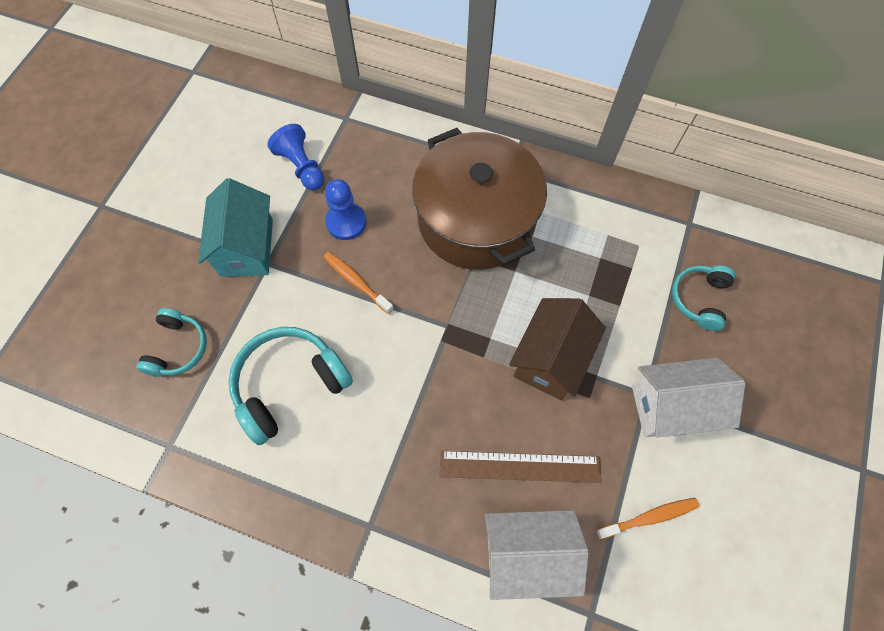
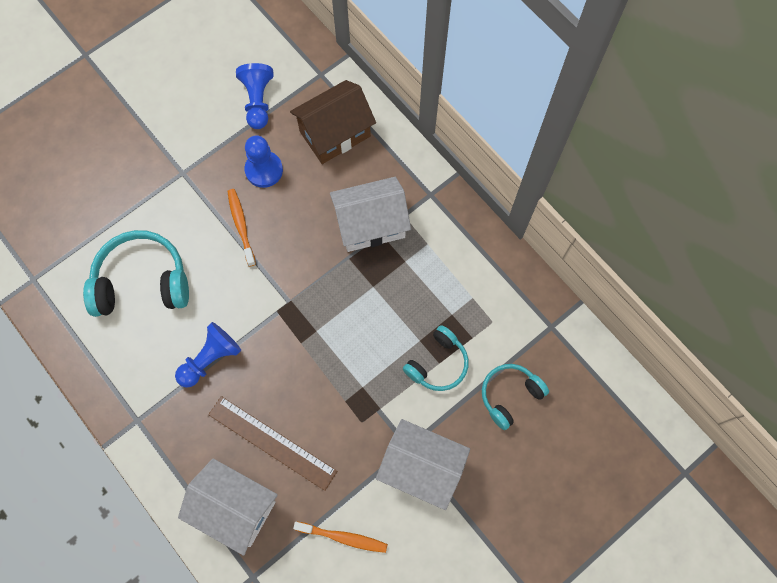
camera: 30 degrees right, 5 degrees up
turquoise headphones [136,308,207,377] -> turquoise headphones moved to [403,325,469,391]
turquoise house [198,178,273,277] -> none
brown pot [412,128,547,270] -> white house [330,177,411,252]
brown house [509,298,606,400] -> brown house moved to [290,80,376,164]
none -> blue pawn [175,322,241,388]

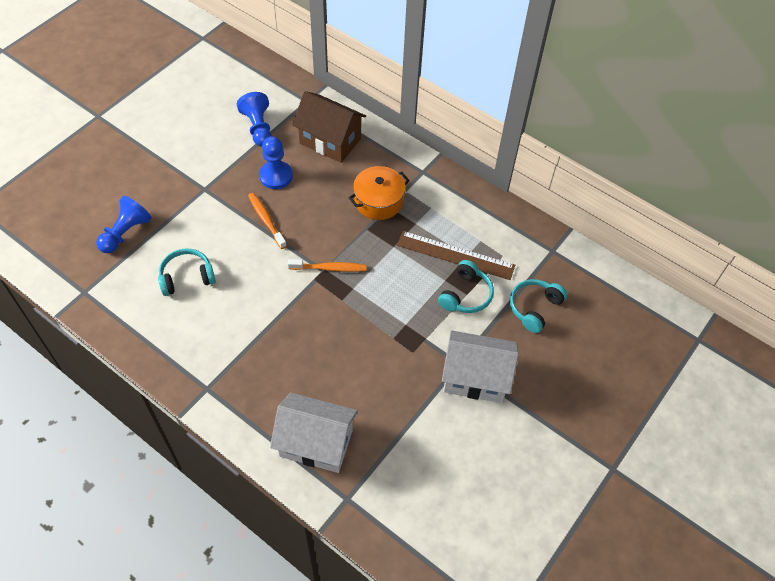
camera: 15 degrees left, 15 degrees down
turquoise headphones [83,230,189,317] -> turquoise headphones [158,248,216,296], size x0.61
blue pawn [175,322,241,388] -> blue pawn moved to [96,196,152,253]
brown ruler [208,396,337,491] -> brown ruler moved to [397,231,515,280]
brown house [290,80,376,164] -> brown house turned 75 degrees clockwise [292,91,366,163]
orange toothbrush [293,522,388,553] -> orange toothbrush moved to [288,259,367,272]
white house [330,177,411,252] -> orange pot [348,166,410,220]

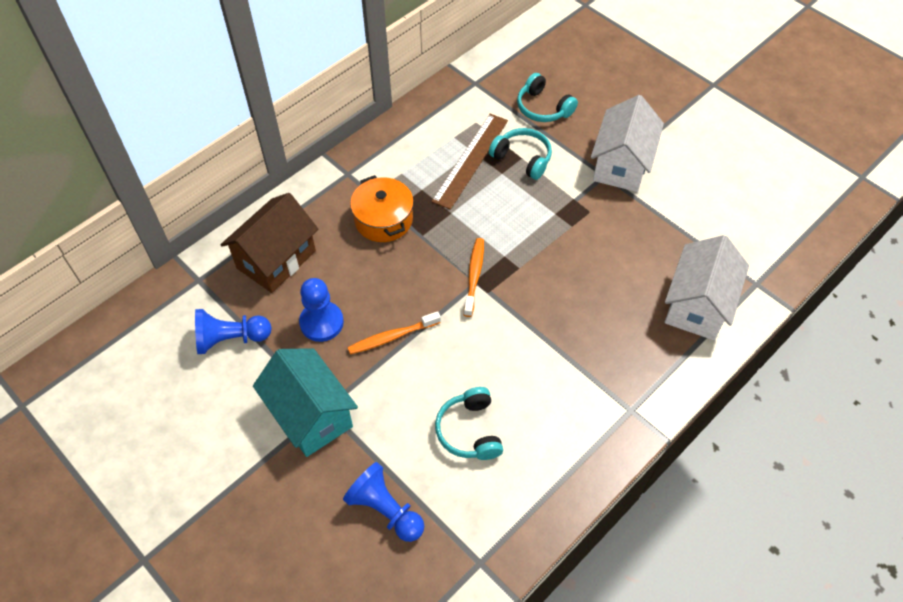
camera: 80 degrees left, 0 degrees up
none -> turquoise house [253,348,358,457]

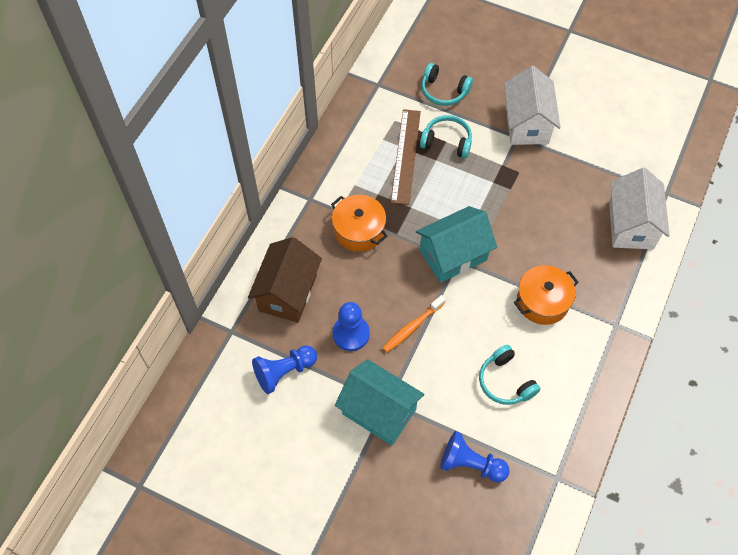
camera: 20 degrees left, 5 degrees up
orange toothbrush [464,238,484,317] -> turquoise house [416,206,497,283]
none -> orange pot [514,265,579,325]

